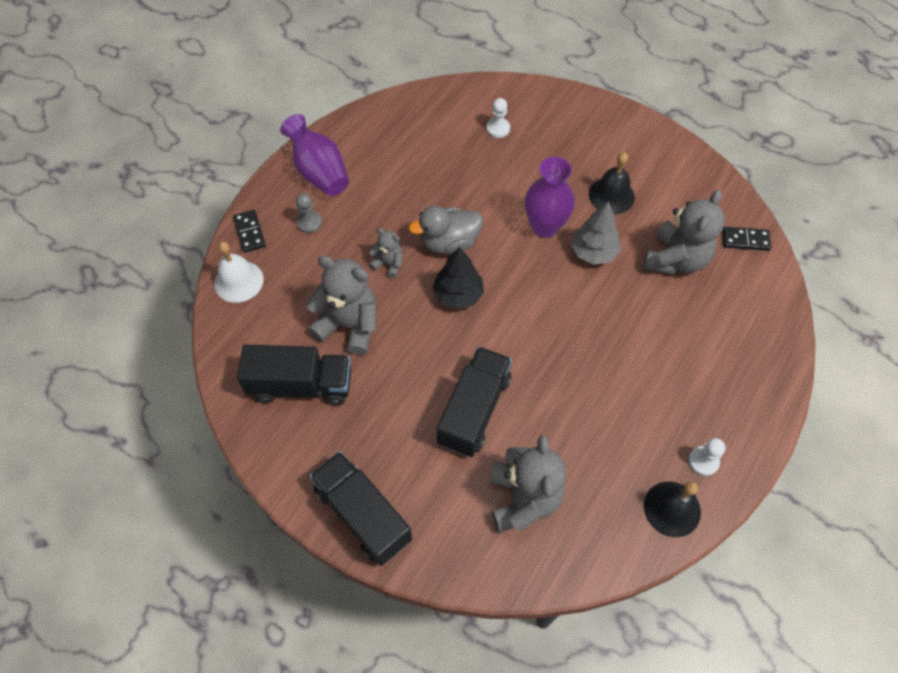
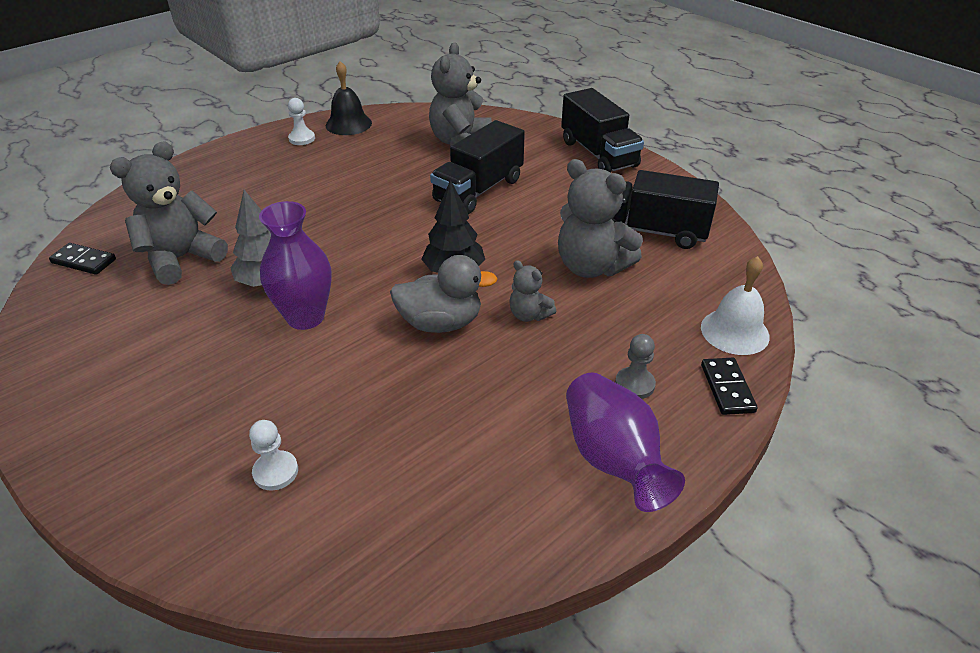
camera: 165 degrees left, 20 degrees down
black bell [589,152,635,214] -> none

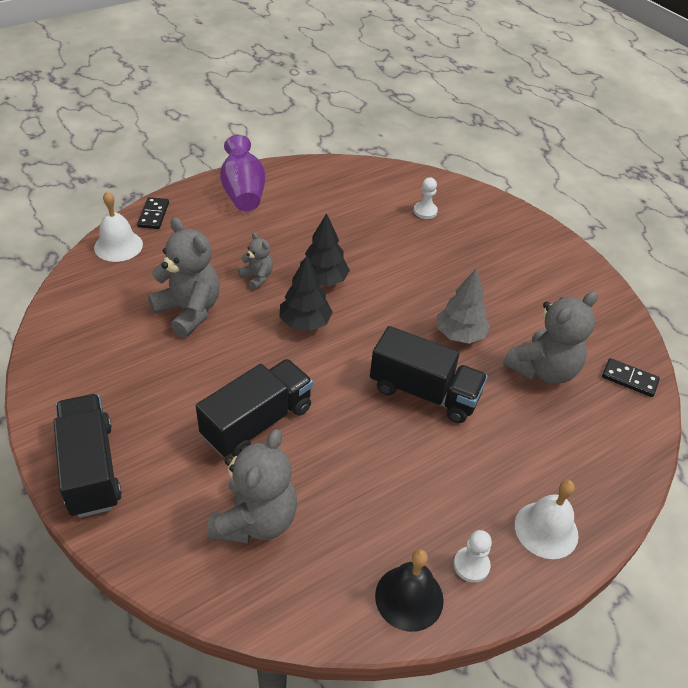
camera: 175 degrees left, 5 degrees up
purple vase [259,201,332,330] -> none
grey duck [390,255,498,333] -> black tree [300,213,350,287]
black truck [612,170,719,249] -> black truck moved to [370,326,488,423]
grey pawn [615,334,656,399] -> none
none -> white bell [515,480,578,559]

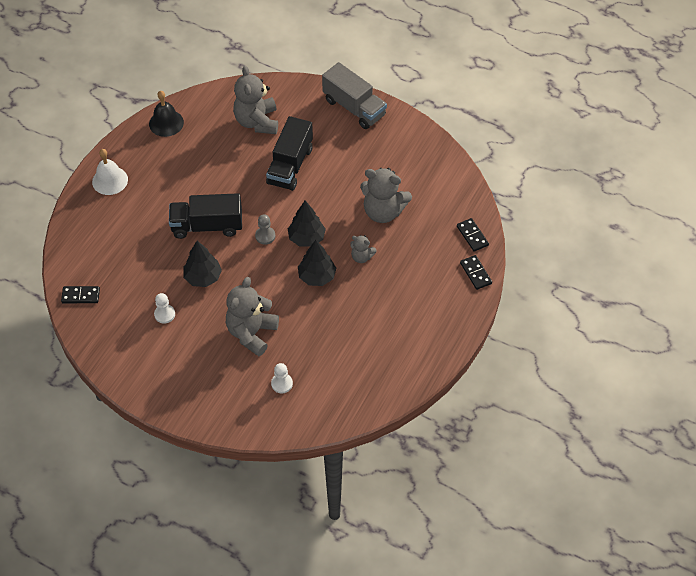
camera: 155 degrees right, 10 degrees up
black truck [53,394,122,518] -> grey truck [322,62,387,129]
white bell [94,191,143,262] -> black domino [457,218,489,252]
purple vase [220,135,265,211] -> none
grey tree [437,269,490,344] -> black tree [183,241,222,287]
white pawn [454,530,492,583] -> white pawn moved to [154,293,175,324]
grey teddy bear [503,291,598,384] -> grey teddy bear moved to [226,277,279,356]
none -> grey pawn [255,214,275,245]

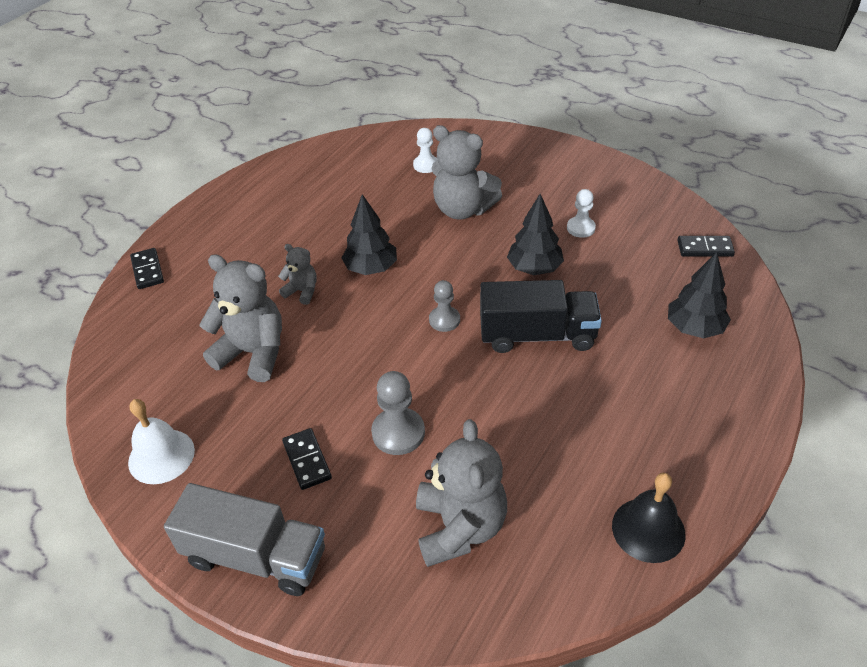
camera: 175 degrees left, 10 degrees down
white bell [92,149,128,195] -> white bell moved to [128,399,195,484]
grey teddy bear [226,277,279,356] -> grey teddy bear turned 90 degrees clockwise [431,125,502,219]
black truck [266,116,313,191] -> grey pawn [371,371,425,455]
black tree [288,201,326,247] -> black tree moved to [668,252,731,338]
grey truck [322,62,387,129] -> grey truck turned 150 degrees clockwise [164,483,325,596]
black domino [457,218,489,252] -> black domino moved to [282,428,332,490]

